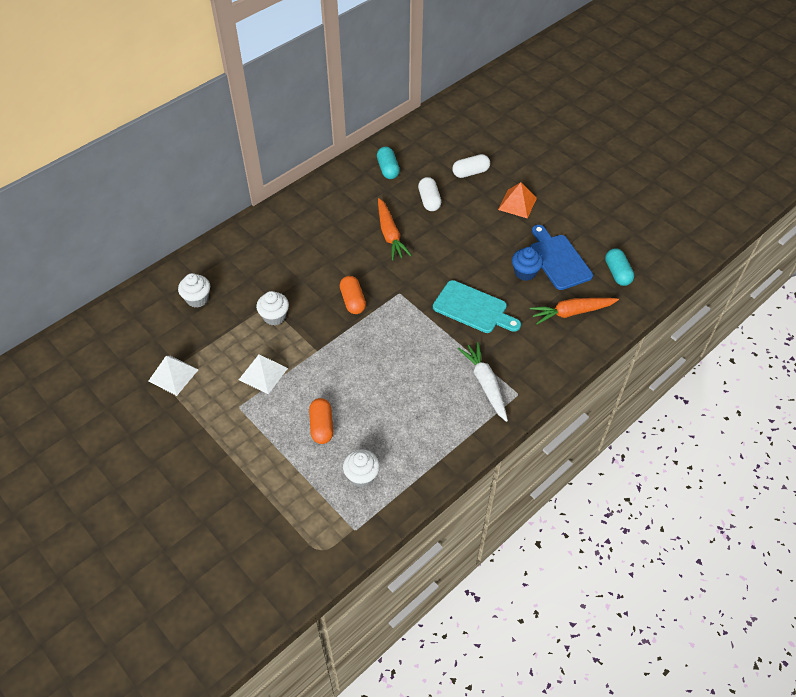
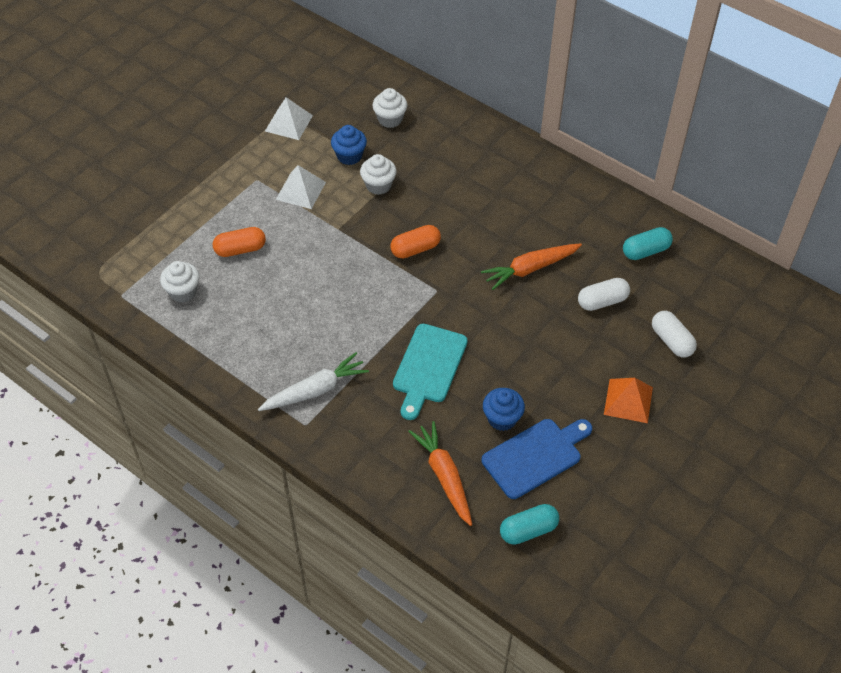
camera: 80 degrees right, 0 degrees up
none -> blue cupcake [331,125,367,165]

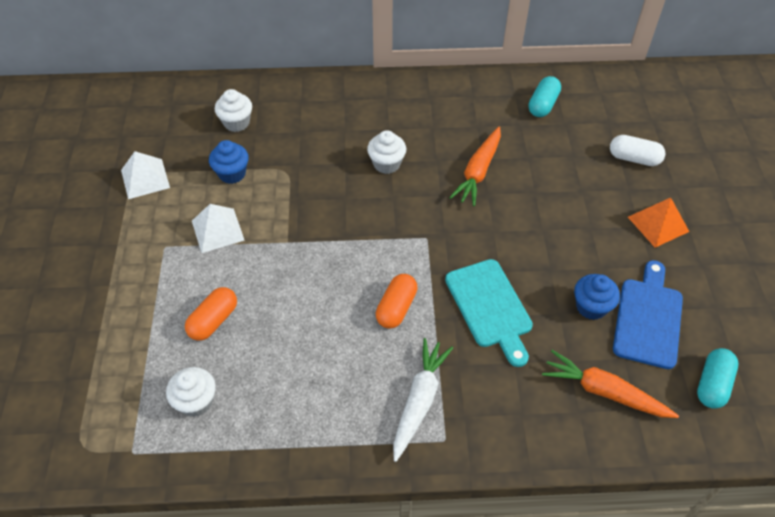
camera: 40 degrees left, 0 degrees up
white cupcake [360,154,396,195] -> white cupcake moved to [367,130,406,174]
orange capsule [390,225,441,258] -> orange capsule moved to [376,274,418,329]
white capsule [578,278,630,311] -> none

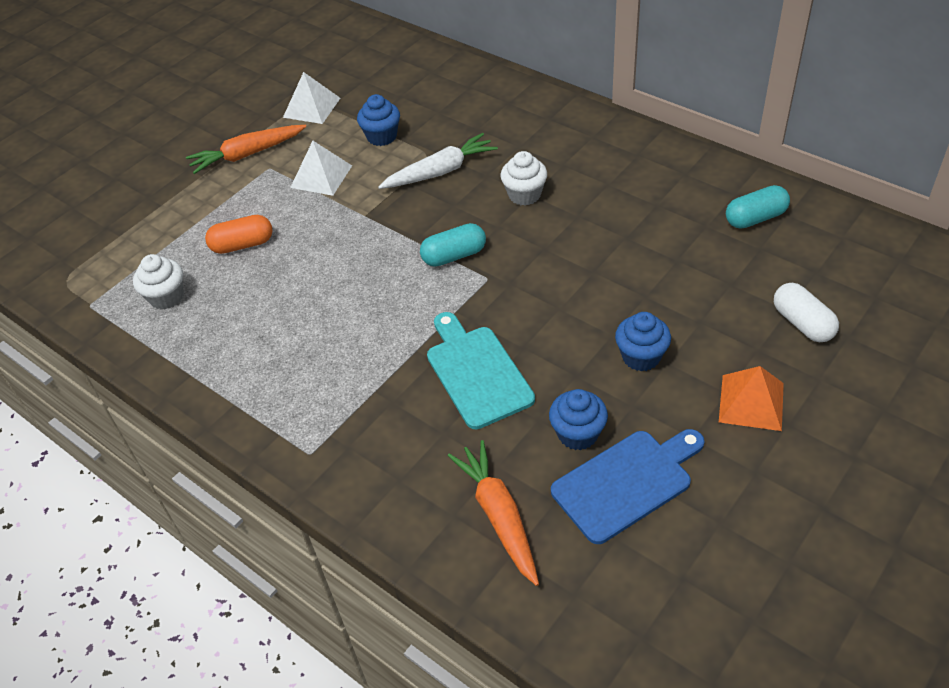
camera: 45 degrees right, 5 degrees down
white cupcake [215,89,252,132] -> none
orange capsule [376,274,418,329] -> none
white carrot [393,338,453,462] -> white carrot moved to [378,133,498,189]
turquoise cutting board [445,259,533,367] -> turquoise cutting board turned 135 degrees clockwise [427,312,535,429]
orange carrot [449,127,501,206] -> orange carrot moved to [186,125,306,174]
turquoise capsule [697,348,738,409] -> turquoise capsule moved to [420,223,486,267]
none -> blue cupcake [615,312,671,371]

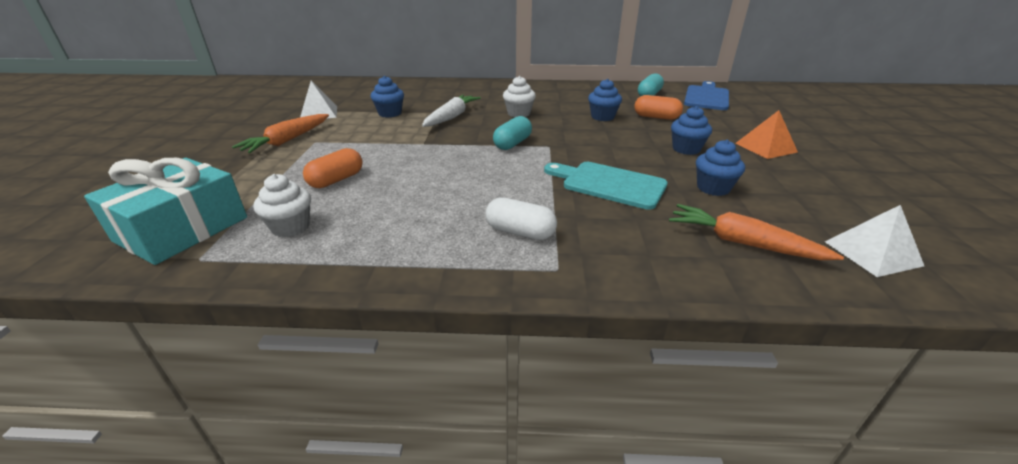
camera: 40 degrees left, 15 degrees down
white pyramid [290,141,352,196] -> white pyramid moved to [825,205,924,277]
blue cutting board [551,429,705,544] -> blue cutting board moved to [684,81,729,110]
white capsule [774,283,839,342] -> white capsule moved to [486,197,557,240]
none -> turquoise gift [84,158,247,265]
none -> blue cupcake [588,79,622,121]
none -> orange capsule [634,95,683,120]

